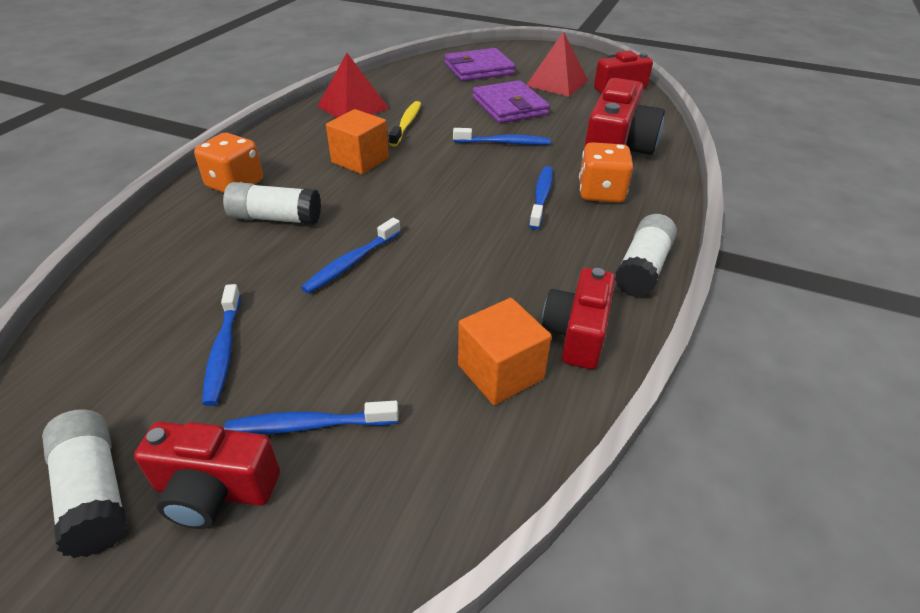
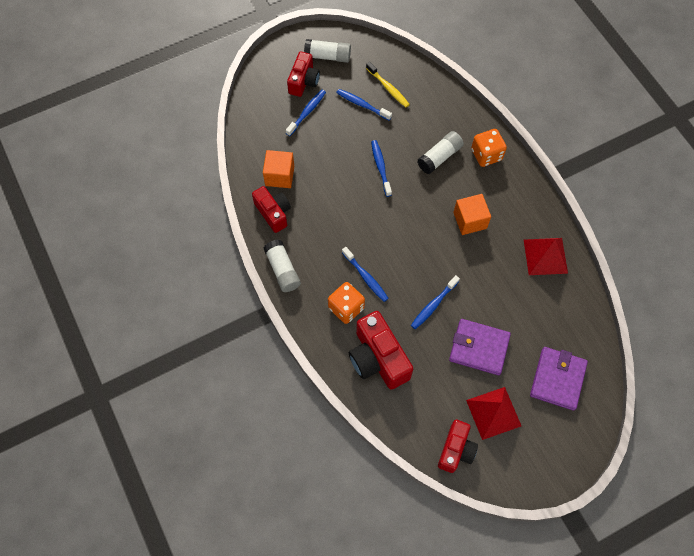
camera: 130 degrees right, 25 degrees up
red camera [134,422,280,529] -> red camera turned 150 degrees clockwise [287,51,320,97]
yellow toothbrush [389,101,421,147] -> yellow toothbrush moved to [366,62,410,107]

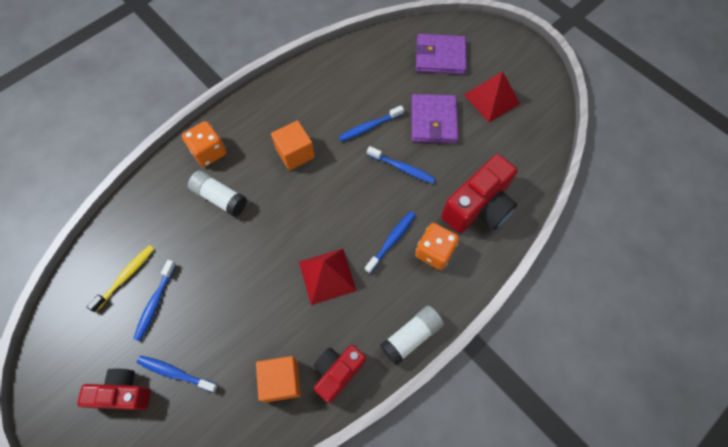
camera: 105 degrees left, 0 degrees up
white glue stick [304,39,351,63] -> none
blue toothbrush [371,140,392,197] -> blue toothbrush moved to [339,105,404,142]
red camera [438,420,478,473] -> none
red pyramid [524,238,568,275] -> red pyramid moved to [299,249,357,305]

